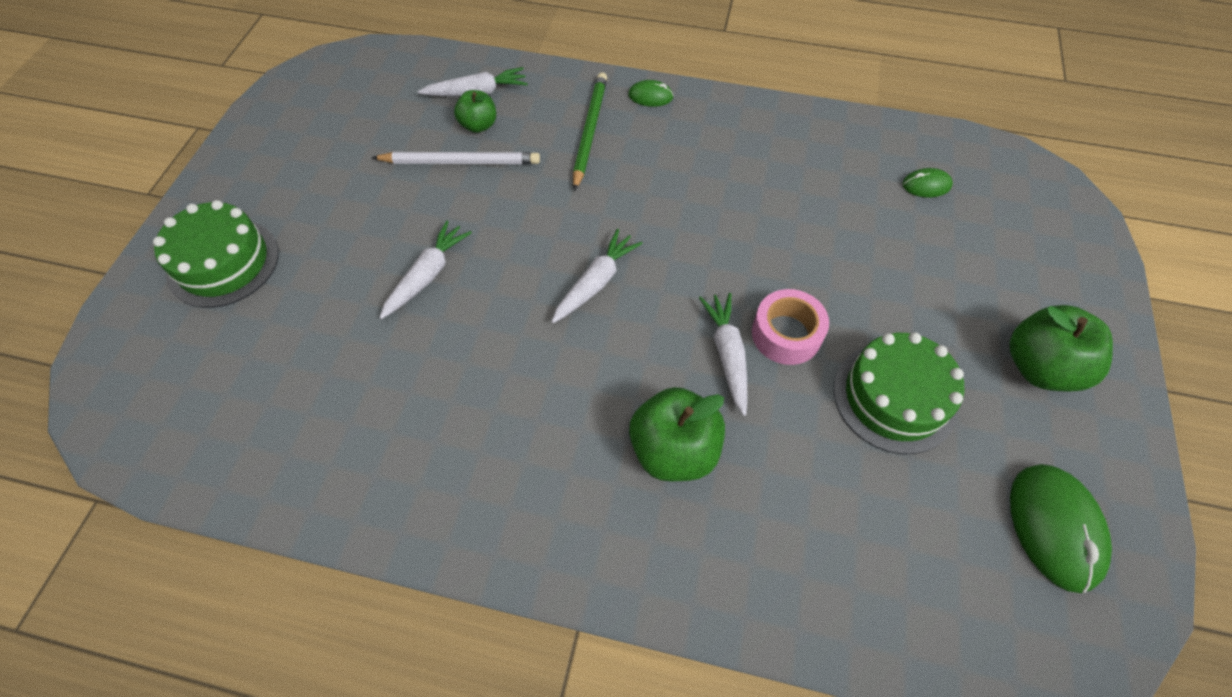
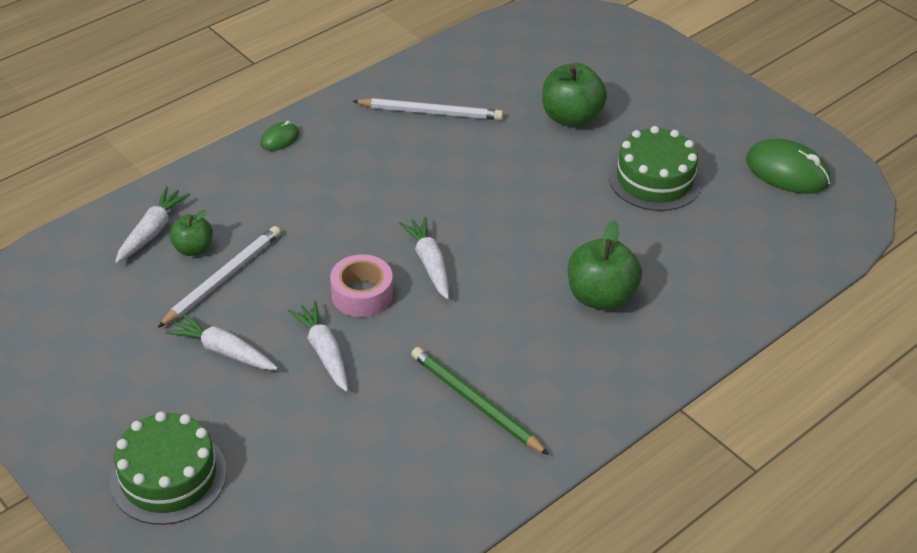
camera: 55 degrees left, 15 degrees down
green pencil [573,72,607,191] -> green pencil moved to [411,347,549,455]
white carrot [699,293,747,416] -> white carrot moved to [165,313,278,370]
pink tape [752,289,829,365] -> pink tape moved to [330,254,393,317]
green mouse [902,168,953,198] -> none
green apple [1009,305,1113,392] -> green apple moved to [542,63,607,127]
none -> white pencil [352,98,503,120]

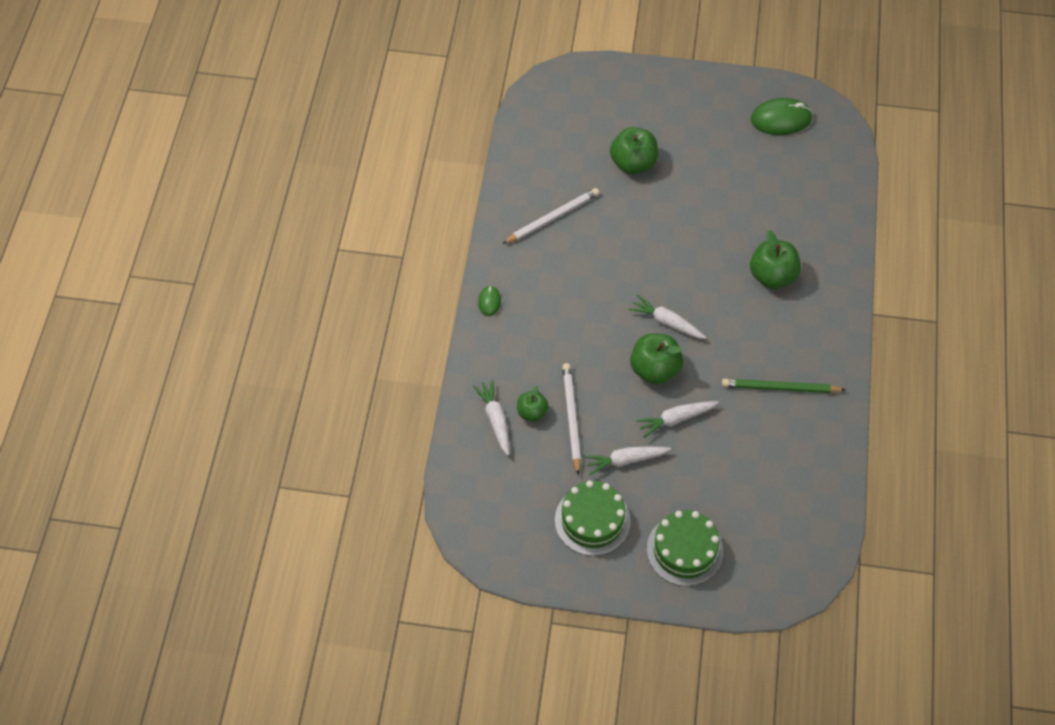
camera: 40 degrees left, 15 degrees up
white carrot [288,301,348,392] -> white carrot turned 45 degrees counterclockwise [636,401,719,438]
pink tape [330,254,393,317] -> green apple [630,333,683,384]
green cake [609,126,702,211] -> green cake moved to [555,480,631,556]

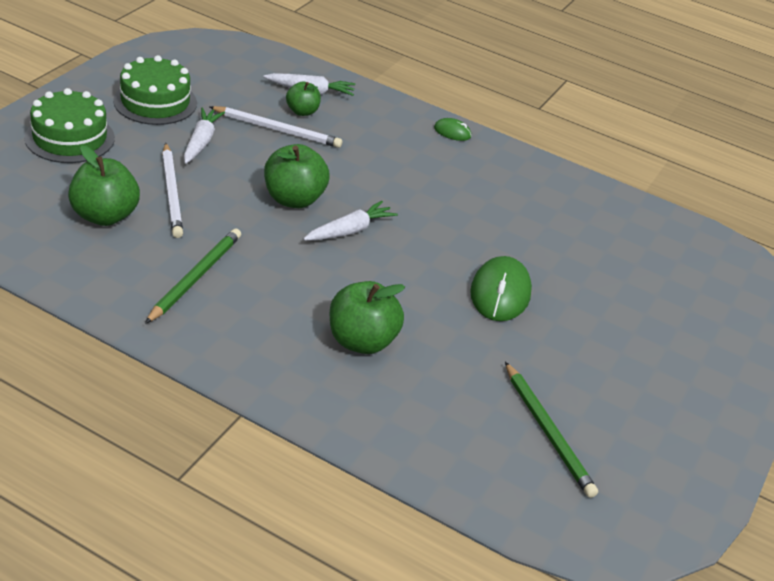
camera: 105 degrees right, 20 degrees down
white pencil [502,188,599,244] -> white pencil moved to [162,143,183,238]
green apple [610,127,658,174] -> green apple moved to [68,145,140,226]
white carrot [636,401,719,438] -> none
green mouse [751,98,813,135] -> green mouse moved to [470,256,532,321]
none -> green pencil [505,362,598,498]

